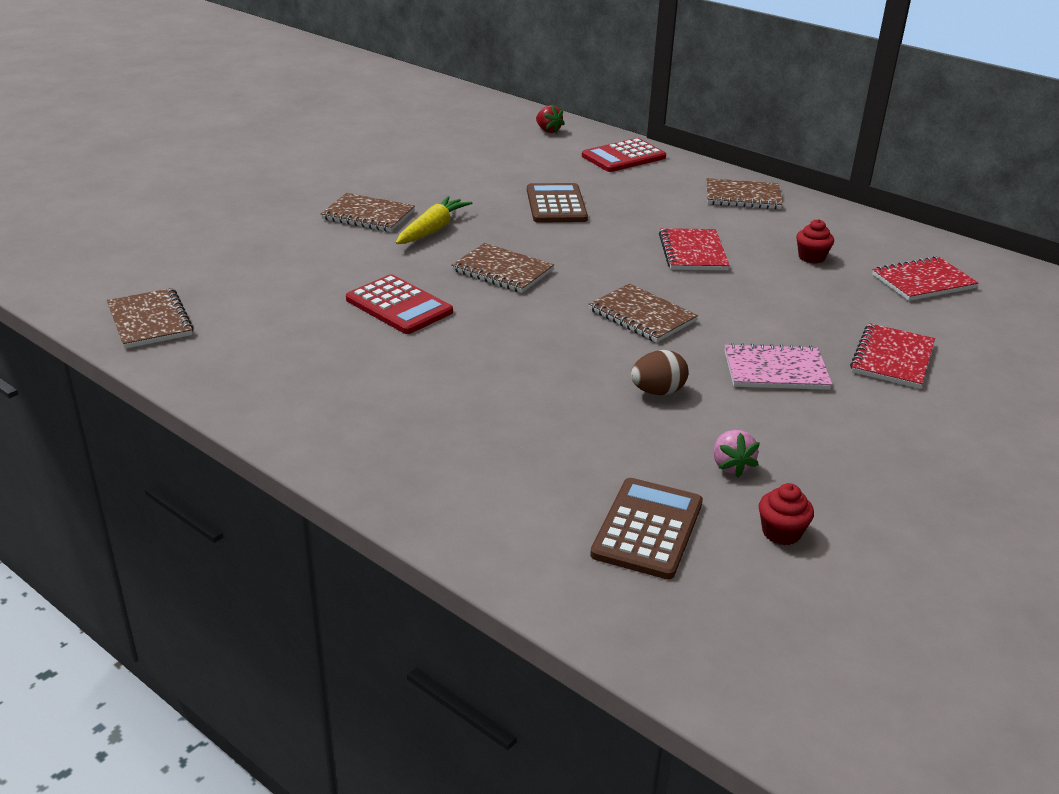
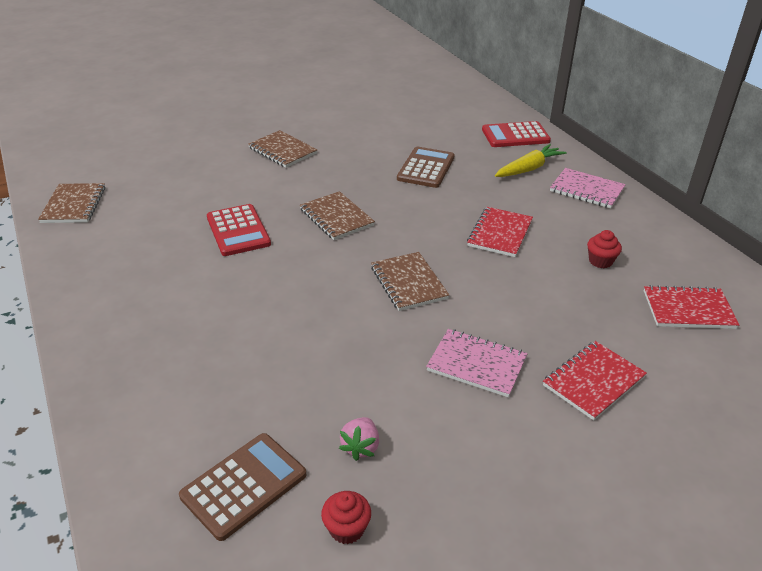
camera: 25 degrees right, 5 degrees up
yellow carrot [396,196,472,244] -> yellow carrot moved to [495,144,567,177]
red strawberry [536,105,565,133] -> none
brown egg [631,350,689,395] -> none
brown notebook [707,178,783,209] -> pink notebook [550,168,626,209]

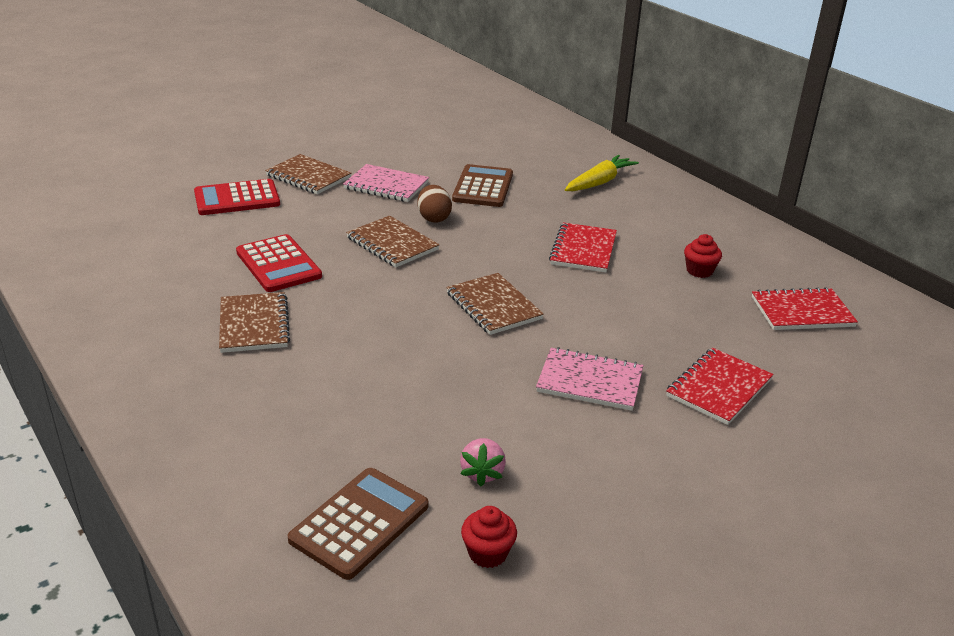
camera: 10 degrees left, 5 degrees down
brown notebook [38,183,106,223] -> brown notebook moved to [219,292,290,353]
red calculator [482,121,551,147] -> red calculator moved to [194,179,280,215]
pink notebook [550,168,626,209] -> pink notebook moved to [343,164,429,202]
none -> brown egg [418,185,452,223]

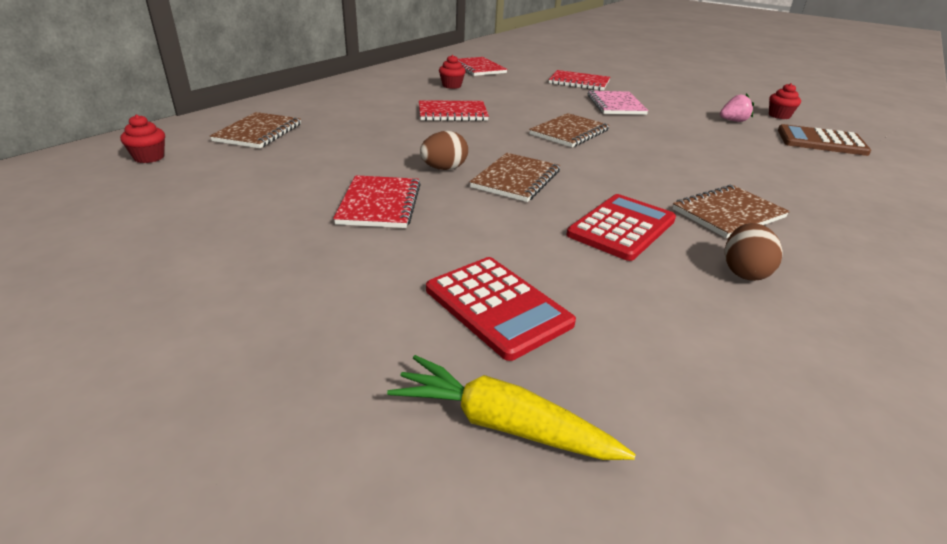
camera: 110 degrees left, 0 degrees up
brown notebook [265,154,351,194] -> brown notebook moved to [210,112,301,148]
pink notebook [343,164,429,202] -> red notebook [333,175,421,228]
brown calculator [452,164,513,207] -> none
yellow carrot [565,155,639,191] -> yellow carrot moved to [387,355,636,460]
none -> red cupcake [120,114,165,163]
none -> brown egg [725,223,783,281]

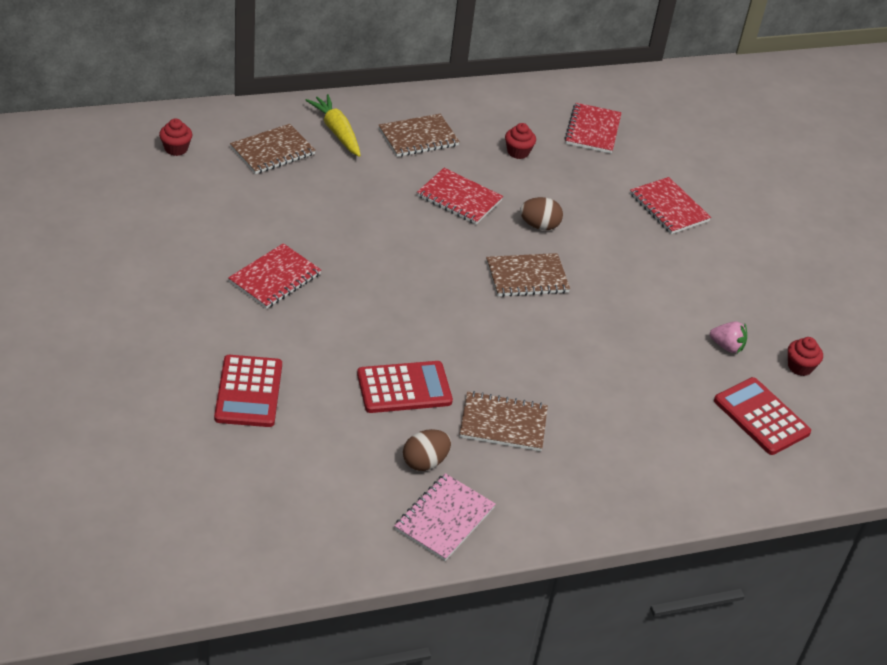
camera: 35 degrees right, 10 degrees up
yellow carrot [387,355,636,460] -> yellow carrot moved to [305,94,361,157]
brown egg [420,131,468,170] -> brown egg moved to [520,197,563,230]
brown notebook [470,153,560,202] -> brown notebook moved to [379,114,460,157]
pink notebook [588,90,649,115] -> pink notebook moved to [394,473,496,561]
brown calculator [778,124,871,156] -> red calculator [714,377,811,455]

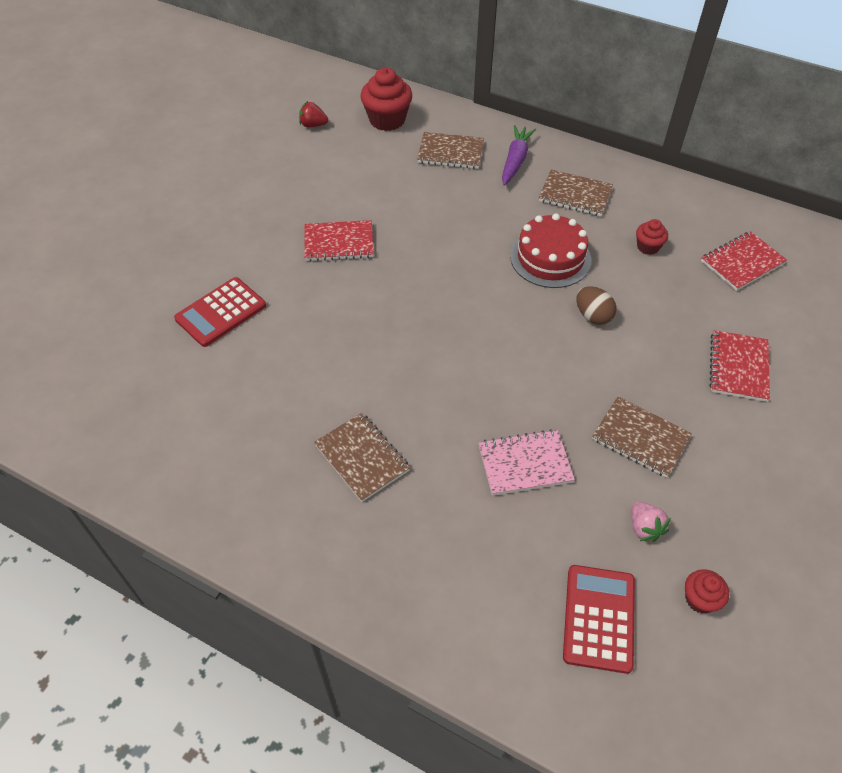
camera: 50 degrees right, 10 degrees up
red cupcake [159,118,192,156] -> red cupcake [360,68,412,131], size x1.86
yellow carrot [305,94,361,157] -> purple carrot [502,125,536,186]
red calculator [357,361,453,413] -> none
pink notebook [394,473,496,561] -> pink notebook moved to [479,429,575,496]
brown egg [403,429,451,471] -> none
red notebook [417,168,503,225] -> red cake [510,213,591,288]
brown notebook [486,253,570,297] -> brown notebook moved to [592,397,692,478]
none -> red strawberry [299,101,328,127]

